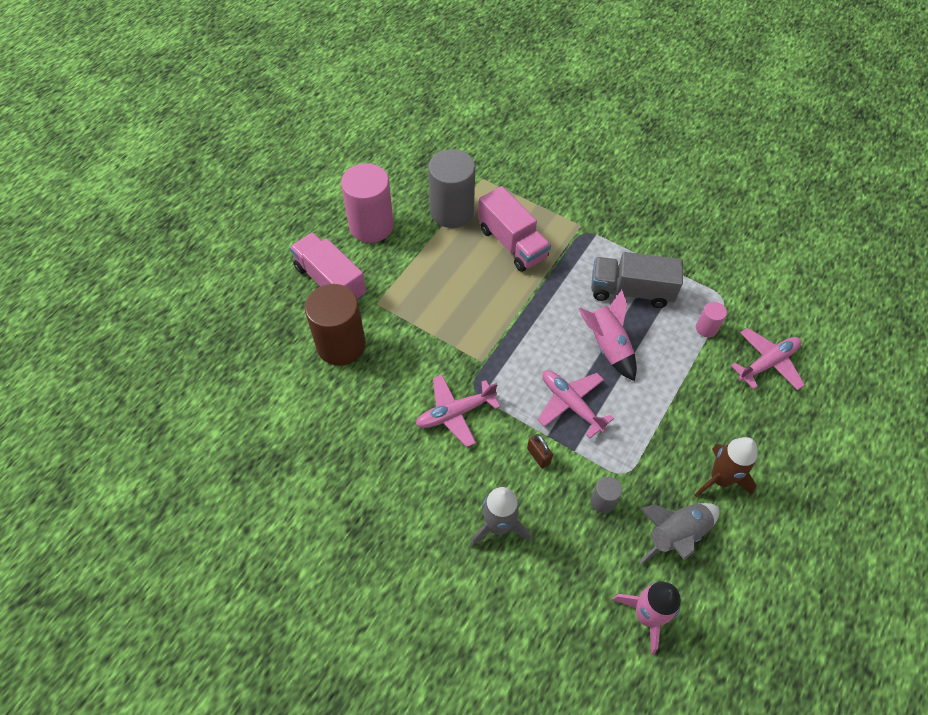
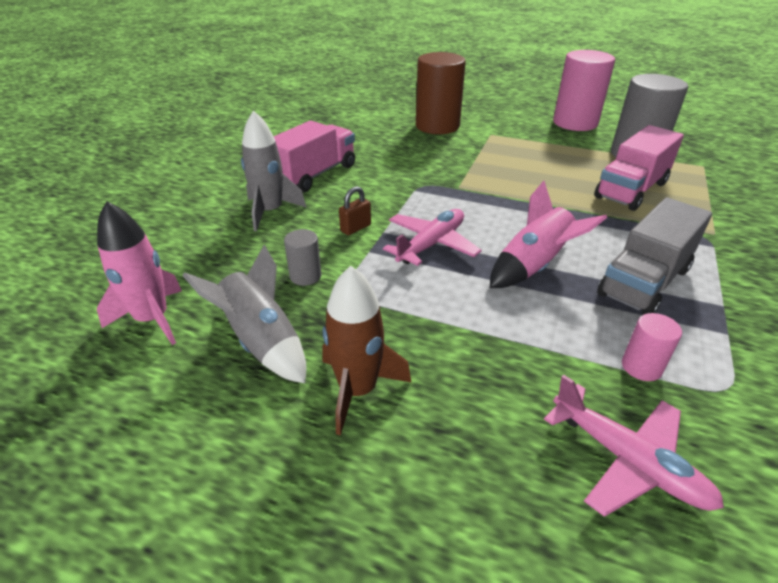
camera: 80 degrees right, 20 degrees down
pink truck [290,232,366,300] -> pink truck moved to [274,121,355,192]
pink plane [416,375,500,447] -> none
grey truck [591,252,683,308] -> grey truck turned 135 degrees counterclockwise [597,197,712,315]

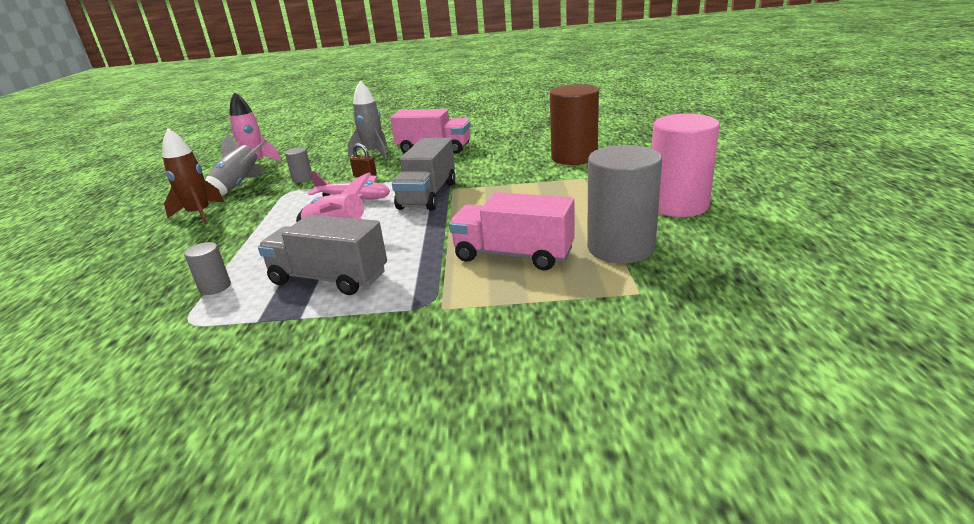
camera: 70 degrees right, 10 degrees down
pink plane [544,375,724,517] -> none
pink cylinder [622,313,682,381] -> grey cylinder [184,242,231,295]
none -> grey truck [392,138,456,211]

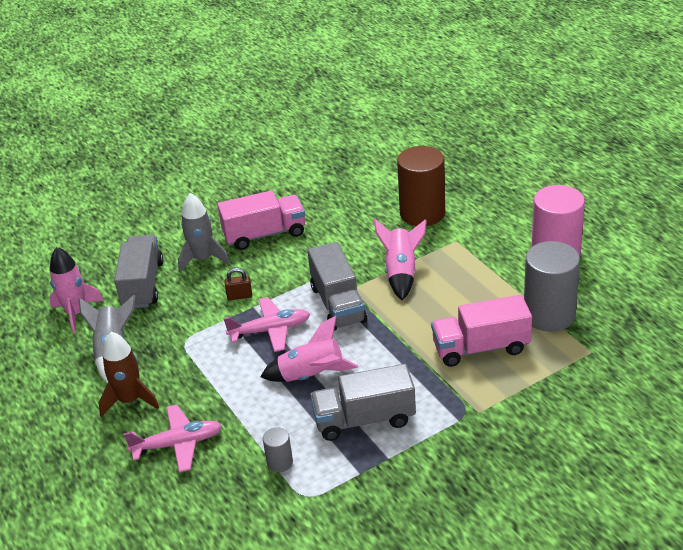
camera: 30 degrees left, 10 degrees up
grey cylinder [285,148,312,183] -> none
none -> grey truck [114,235,163,308]
none -> pink plane [123,405,222,472]
none -> pink rocket [374,219,427,300]

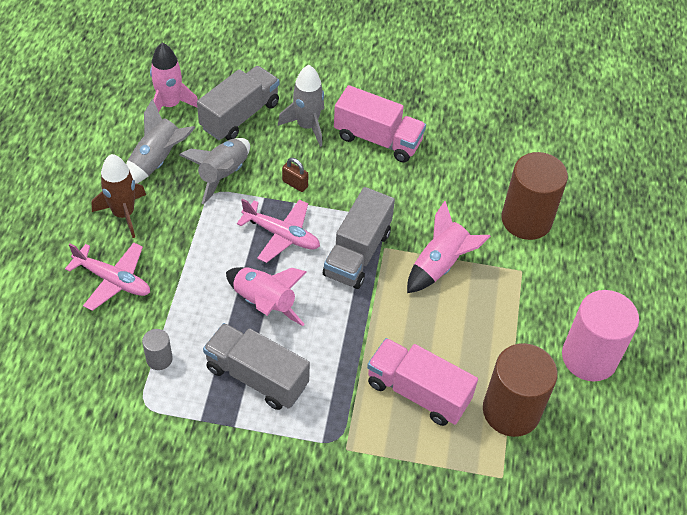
camera: 35 degrees right, 15 degrees up
grey cylinder [524,241,580,332] -> brown cylinder [483,343,558,437]
none -> grey rocket [179,138,250,204]

